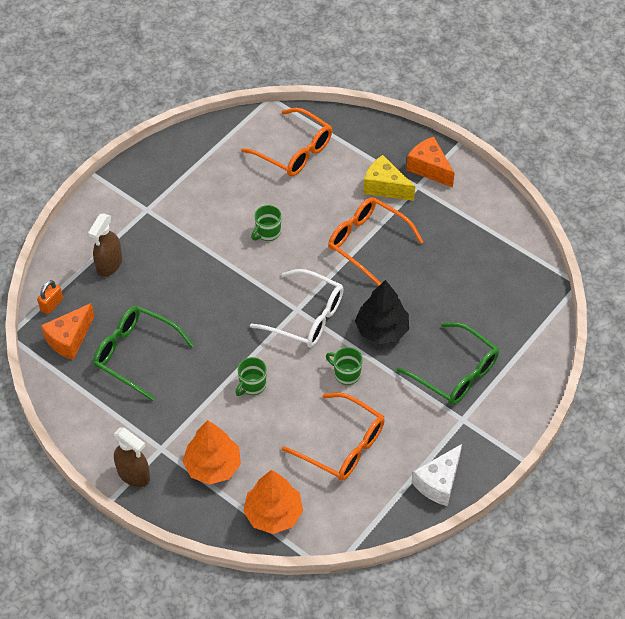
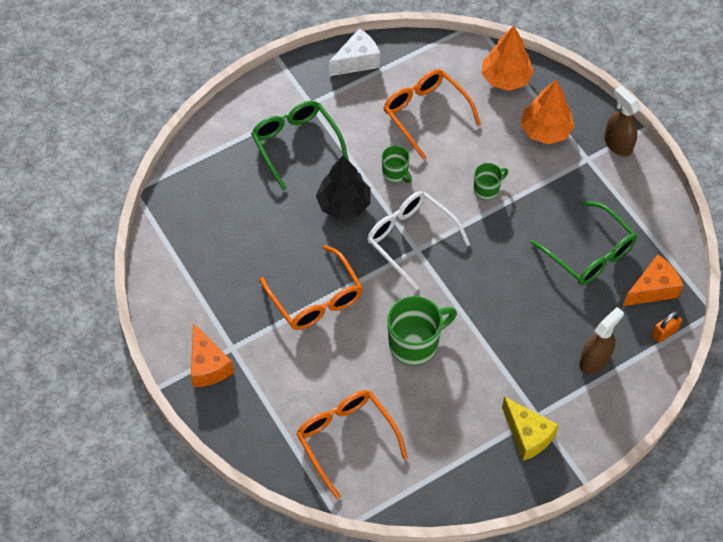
camera: 160 degrees left, 5 degrees up
green mug [251,205,281,241] -> green mug [387,296,457,366], size x1.80
yellow cheese [363,155,415,201] -> yellow cheese moved to [502,397,559,461]

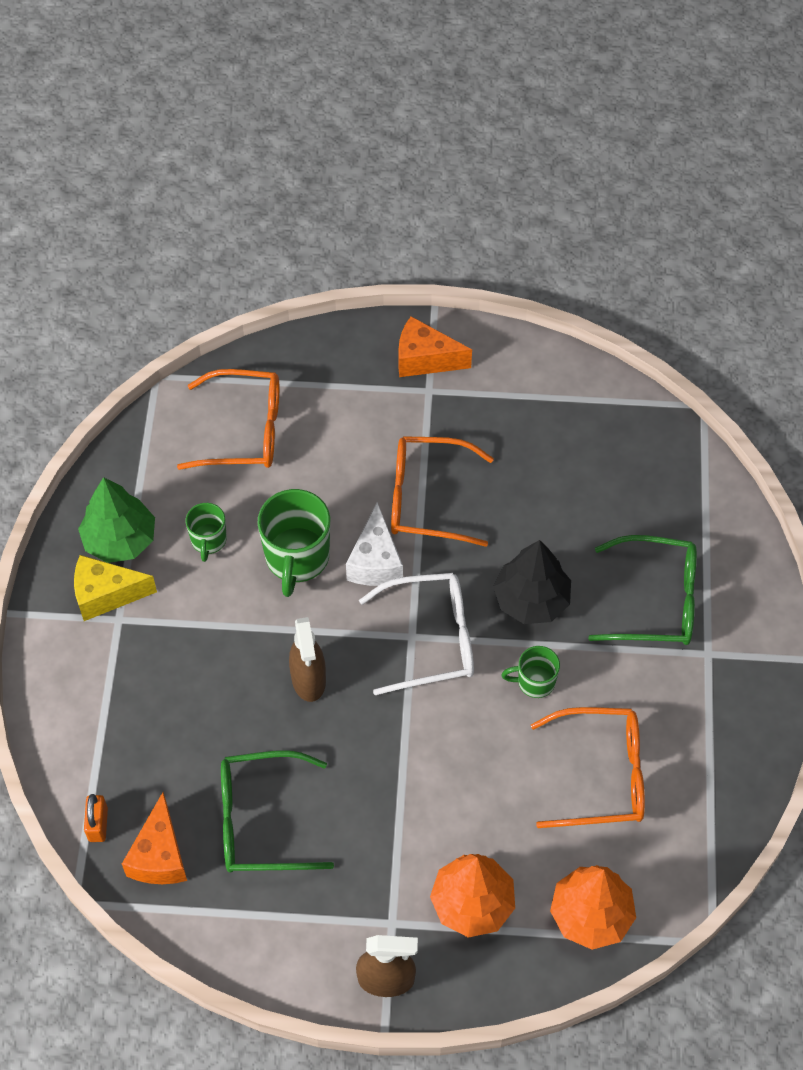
camera: 125 degrees right, 0 degrees up
white cheese [329,28,380,76] -> white cheese moved to [346,502,403,586]
green mug [474,163,508,200] -> green mug moved to [186,503,227,562]
brown spray bottle [579,307,624,374] -> brown spray bottle moved to [289,617,326,702]
none -> green tree [78,477,155,563]

